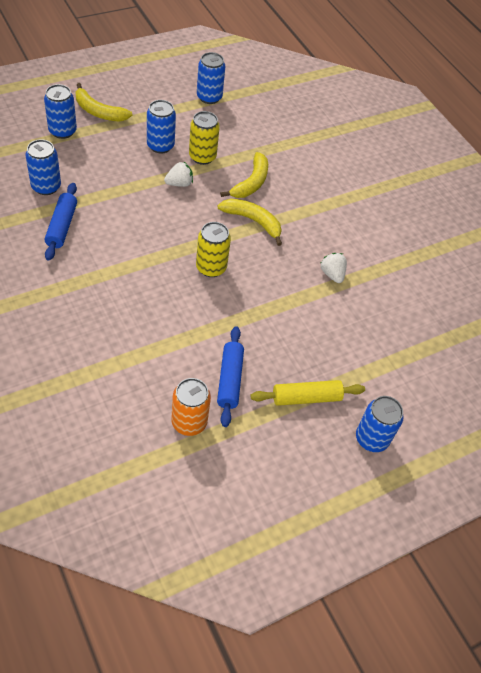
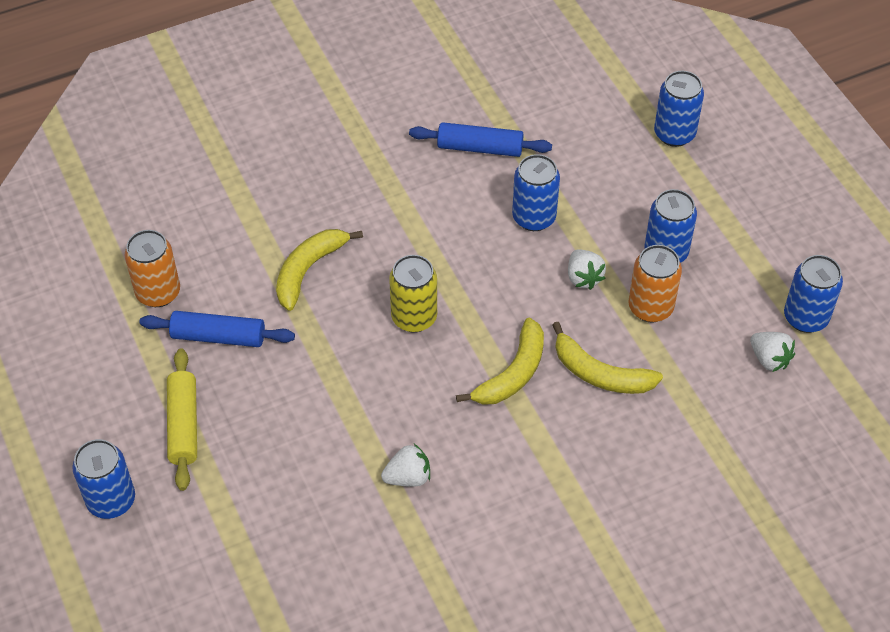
camera: 100 degrees right, 0 degrees up
blue can [25,139,61,195] -> blue can moved to [512,154,560,231]
yellow banana [75,83,132,122] -> yellow banana moved to [276,229,363,311]
yellow can [189,111,220,165] -> orange can [628,245,682,323]
none -> white strawberry [750,332,795,372]

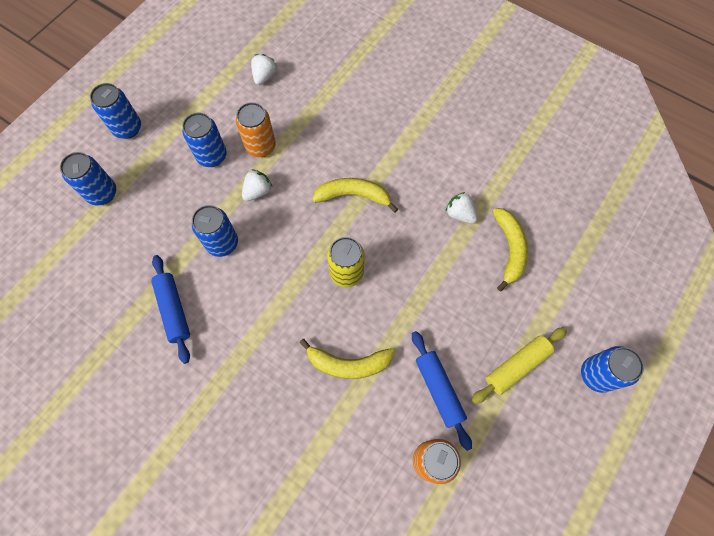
camera: 120 degrees left, 15 degrees up
yellow banana [552,322,663,394] -> yellow banana moved to [492,208,528,291]
blue can [784,255,843,333] -> blue can moved to [90,83,141,139]

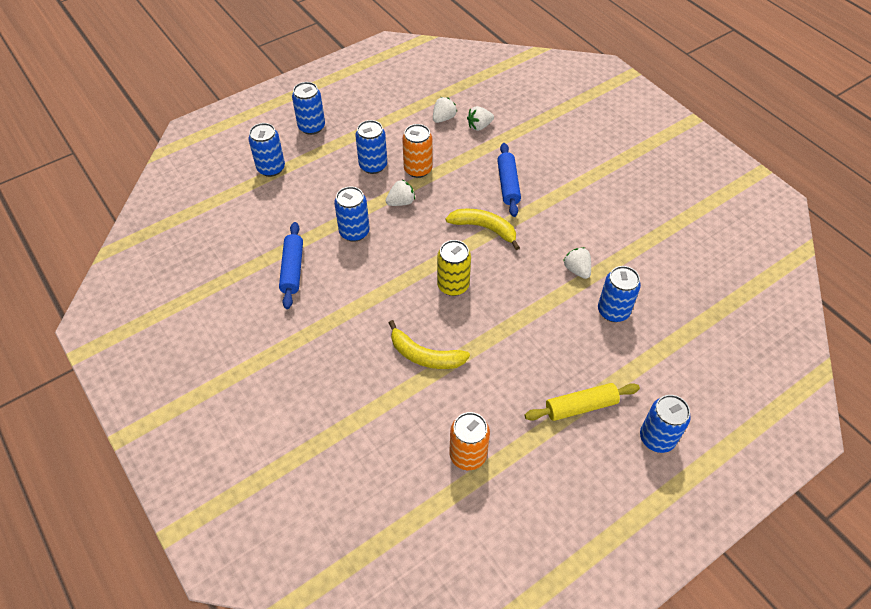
camera: 20 degrees right, 15 degrees down
blue rolling pin [412,331,472,451] -> blue rolling pin moved to [497,143,521,217]
yellow banana [492,208,528,291] -> blue can [598,266,641,322]
none -> white strawberry [467,106,494,131]

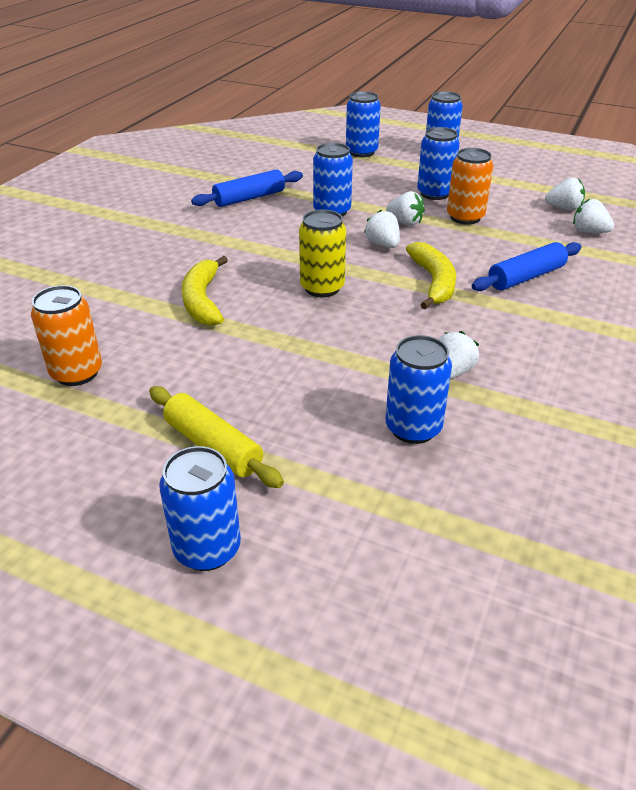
camera: 60 degrees right, 15 degrees down
none -> white strawberry [364,210,400,248]

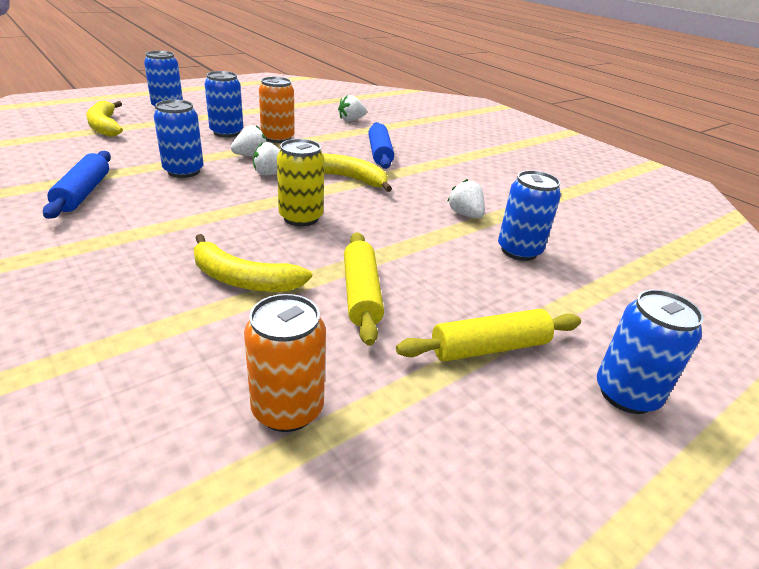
camera: 65 degrees left, 5 degrees down
blue can [346,91,381,157] -> yellow banana [86,101,123,137]
white strawberry [545,177,585,211] -> none
none -> yellow rolling pin [344,232,384,346]

